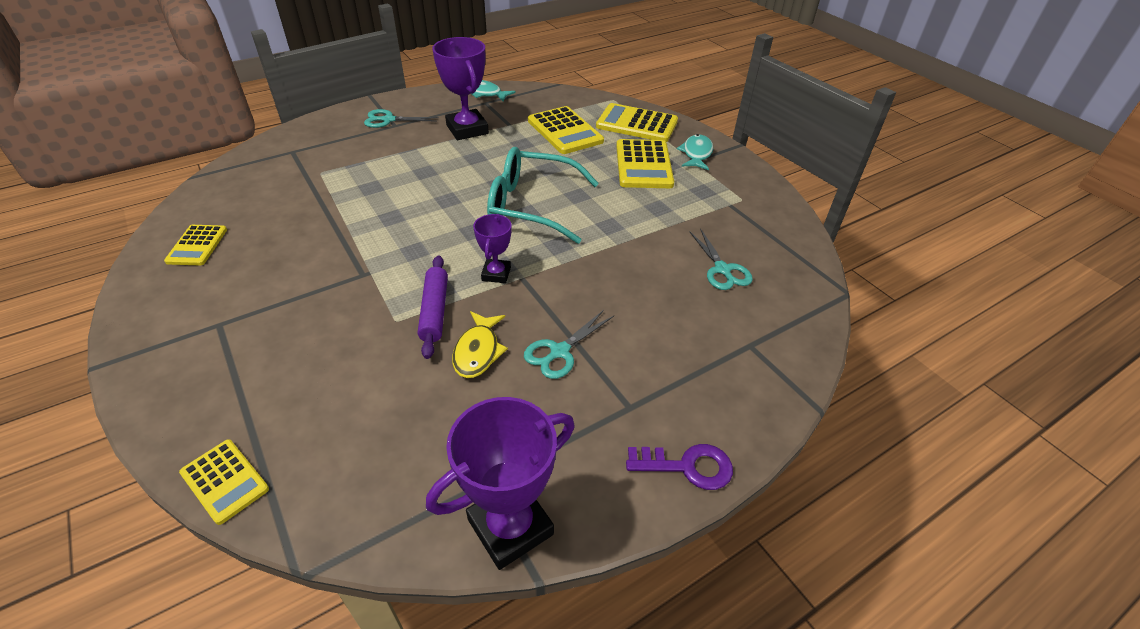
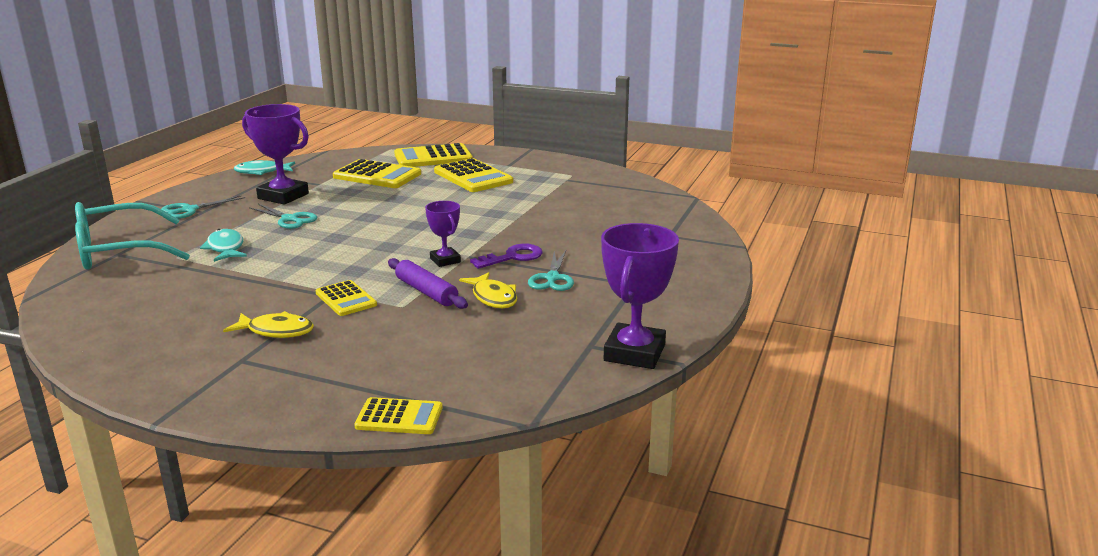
camera: 35 degrees left, 20 degrees down
yellow calculator [164,225,227,265] -> yellow calculator moved to [315,280,377,316]
turquoise glasses [487,147,599,244] -> turquoise glasses moved to [75,202,190,269]
purple key [626,444,733,490] -> purple key moved to [470,244,543,269]
turquoise fish [677,134,713,170] -> turquoise fish moved to [200,229,247,262]
turquoise scissors [689,228,753,290] -> turquoise scissors moved to [249,204,317,229]
none -> yellow fish [223,311,314,338]

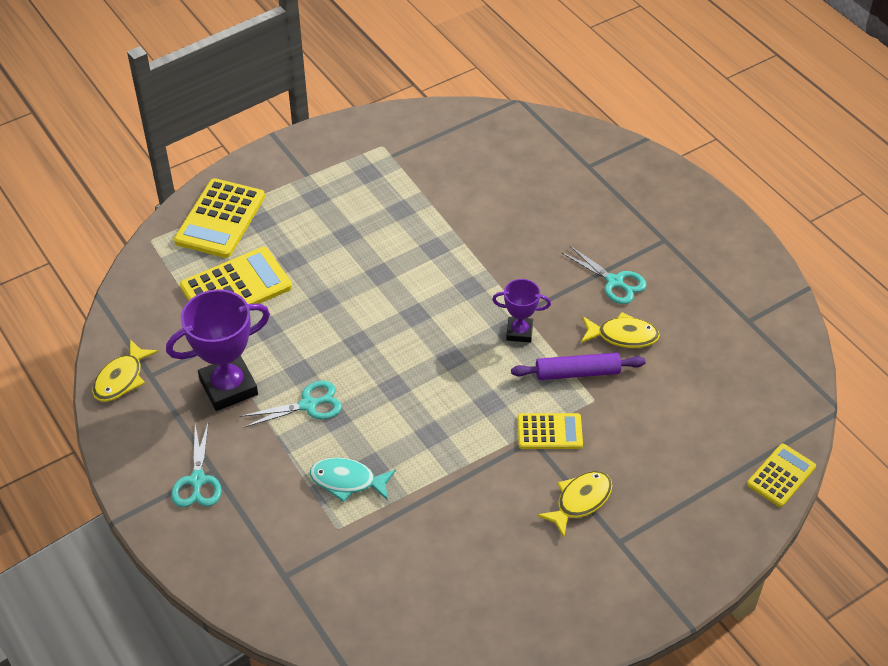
camera: 55 degrees left, 25 degrees up
turquoise glasses [75,202,190,269] -> none
turquoise fish [234,160,295,175] -> yellow fish [92,339,158,402]
yellow calculator [434,158,513,192] -> none
purple key [470,244,543,269] -> none
purple trophy [601,223,679,369] -> none

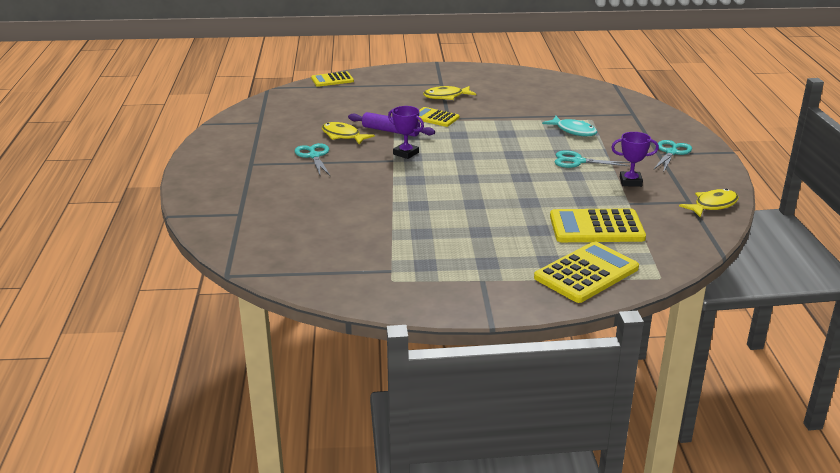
camera: 150 degrees left, 20 degrees down
purple trophy [166,289,270,411] -> purple trophy [611,132,659,187], size x0.56

